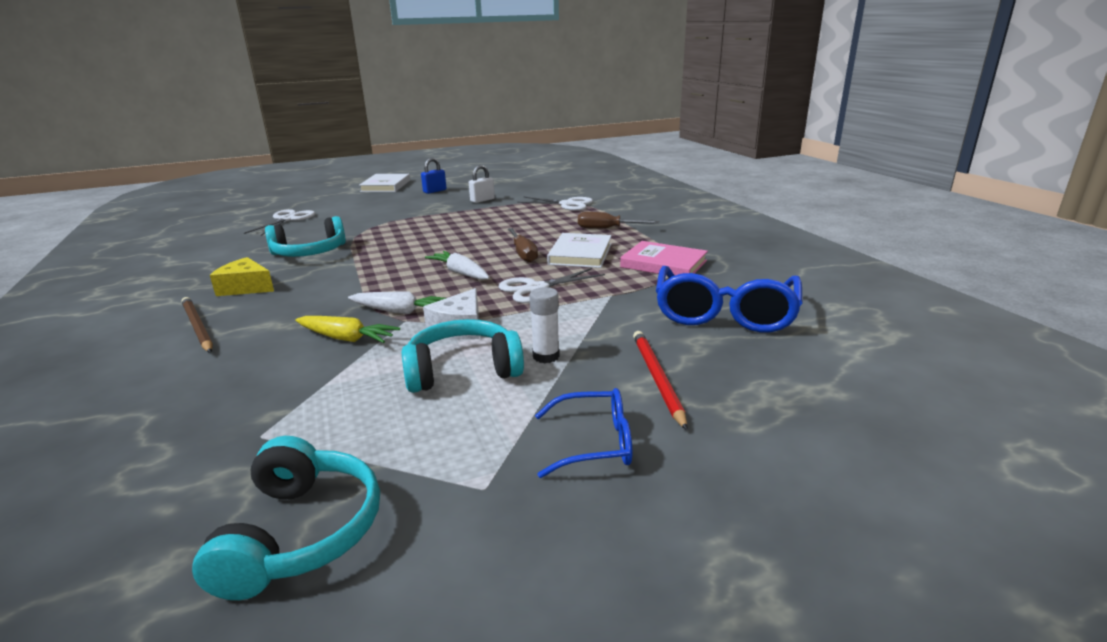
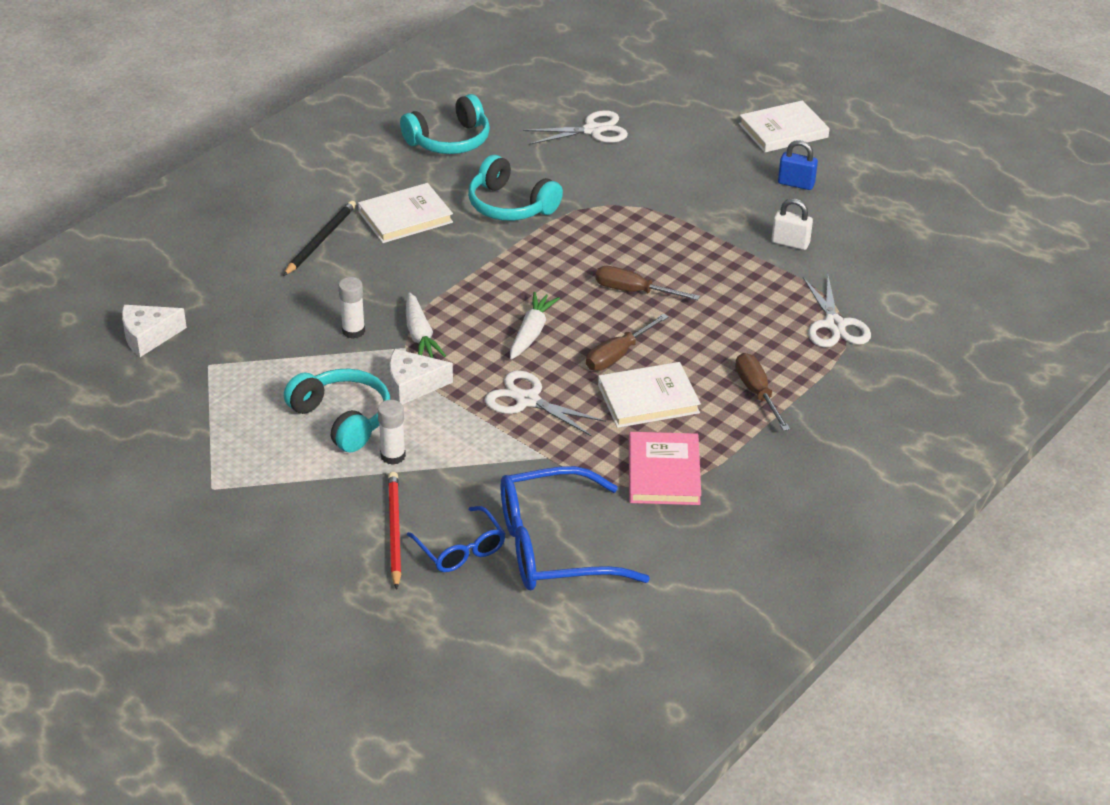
camera: 60 degrees right, 15 degrees up
brown pencil [181,297,213,353] -> black pencil [283,201,356,276]
turquoise headphones [192,436,380,600] -> turquoise headphones moved to [400,94,490,154]
yellow cheese [210,257,274,296] -> white book [358,183,453,243]
yellow carrot [295,316,400,343] -> white glue stick [338,277,365,339]
blue glasses [535,388,632,478] -> blue glasses moved to [407,506,506,572]
red pencil [633,331,687,430] -> red pencil turned 60 degrees counterclockwise [388,472,401,590]
none -> white cheese [122,305,187,357]
none -> brown screwdriver [595,266,700,300]

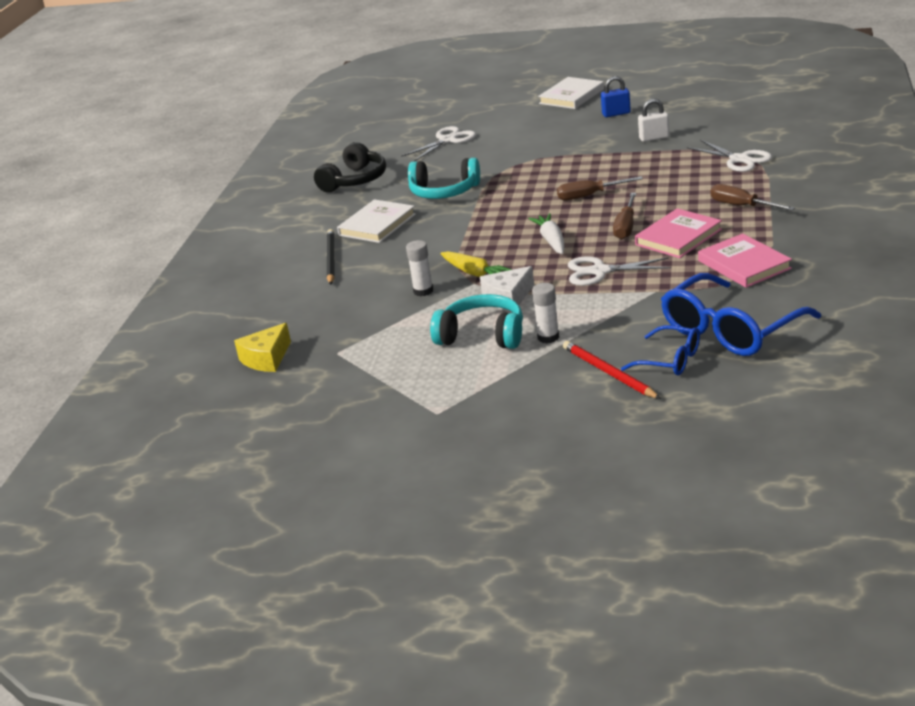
camera: 25 degrees left, 10 degrees down
white cheese [122,305,187,357] -> yellow cheese [234,323,291,372]
turquoise headphones [400,94,490,154] -> black headphones [314,142,386,192]
white carrot [406,292,446,358] -> yellow carrot [441,251,513,277]
white book [598,362,701,428] -> pink book [635,208,722,258]

